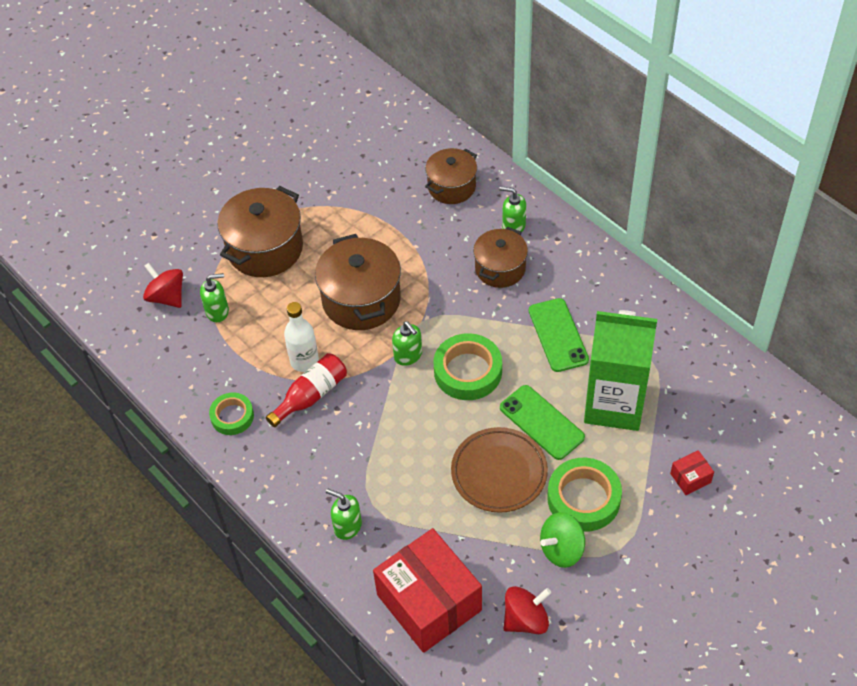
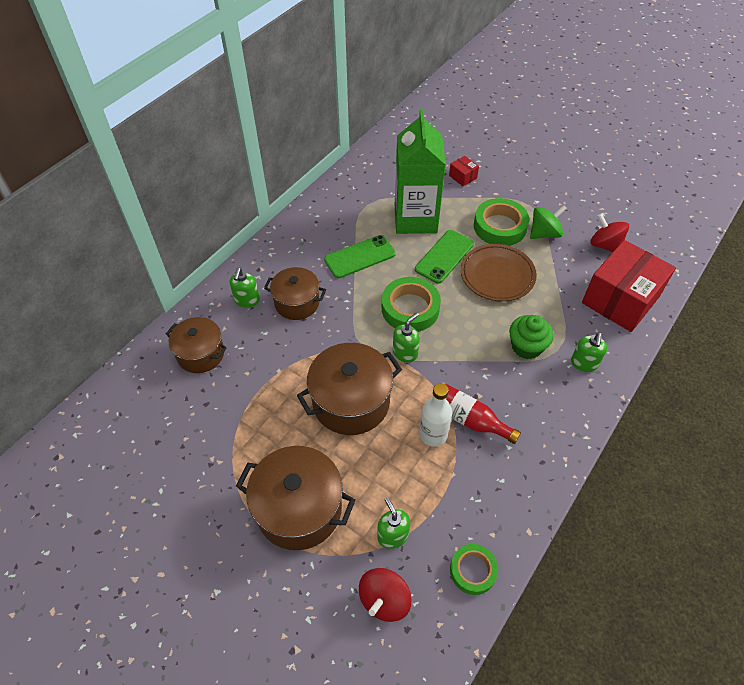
camera: 105 degrees left, 0 degrees up
green tape [209,393,254,435] -> green tape moved to [450,544,498,595]
green spinning top [540,512,585,568] -> green spinning top turned 75 degrees counterclockwise [530,205,567,239]
none -> green cupcake [509,315,554,359]

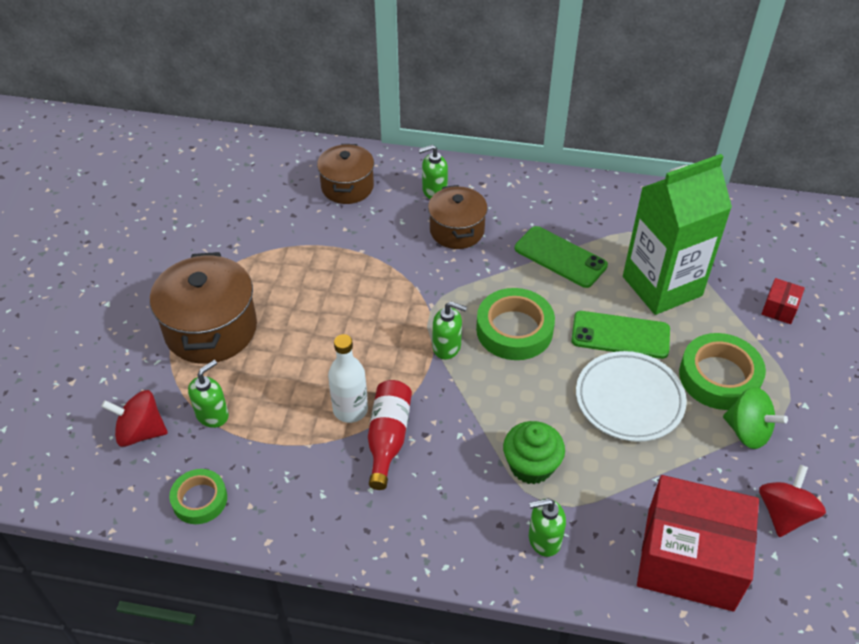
camera: 65 degrees right, 5 degrees down
brown pot [297,343,402,435] -> none
brown plate [461,244,537,302] -> white plate [576,351,687,442]

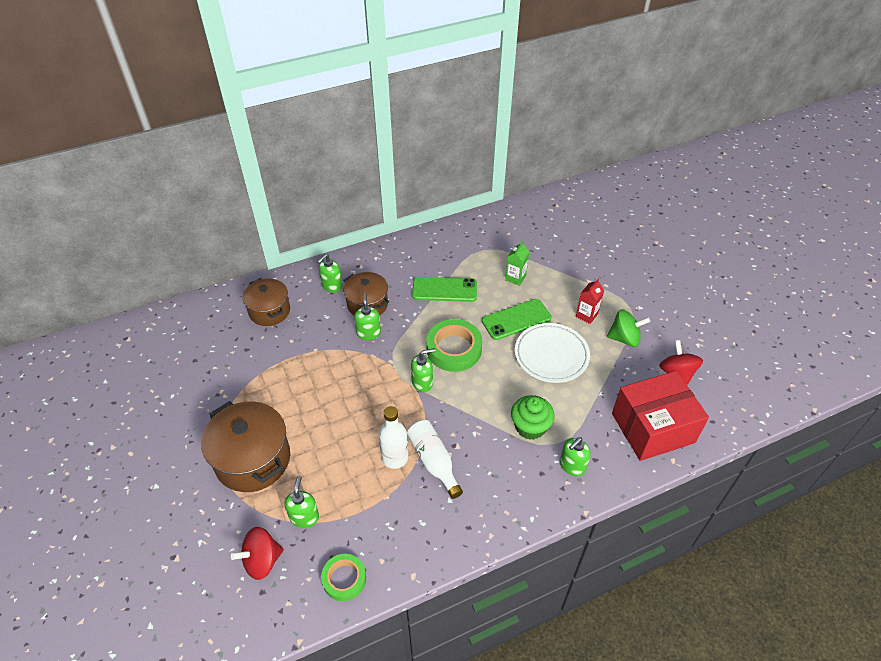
camera: 35 degrees left, 0 degrees up
red bottle [368,380,412,490] -> white bottle [407,420,463,499]
green carton [623,154,732,315] -> green carton [505,241,529,286], size x0.40
green tape [679,333,766,410] -> red carton [576,279,604,324]
red box [762,278,805,324] -> none
none -> green soap dispenser [354,292,381,340]

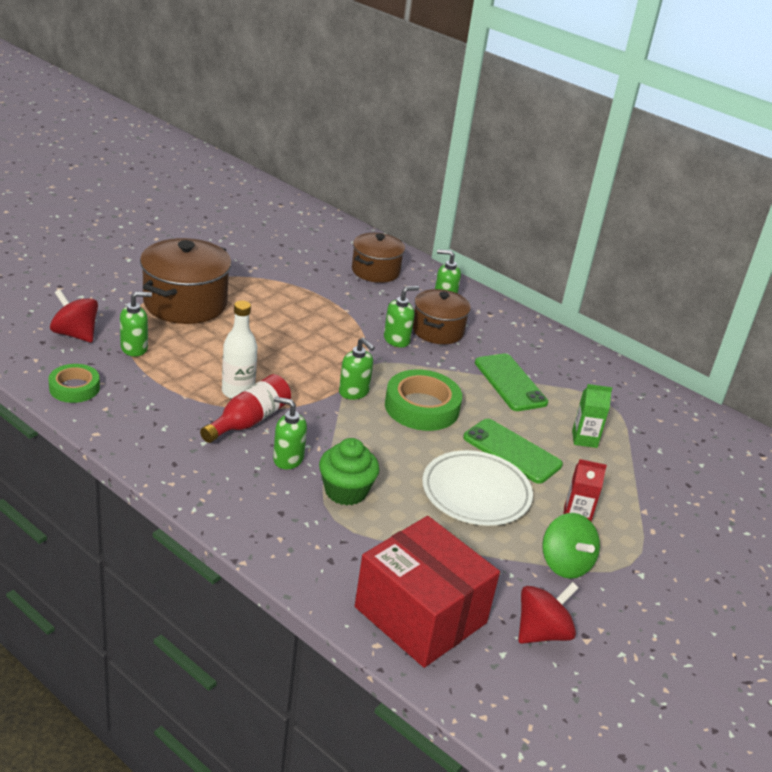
camera: 60 degrees right, 15 degrees down
white bottle [407,420,463,499] -> red bottle [200,374,291,443]
green soap dispenser [560,437,591,476] -> green soap dispenser moved to [273,396,307,469]

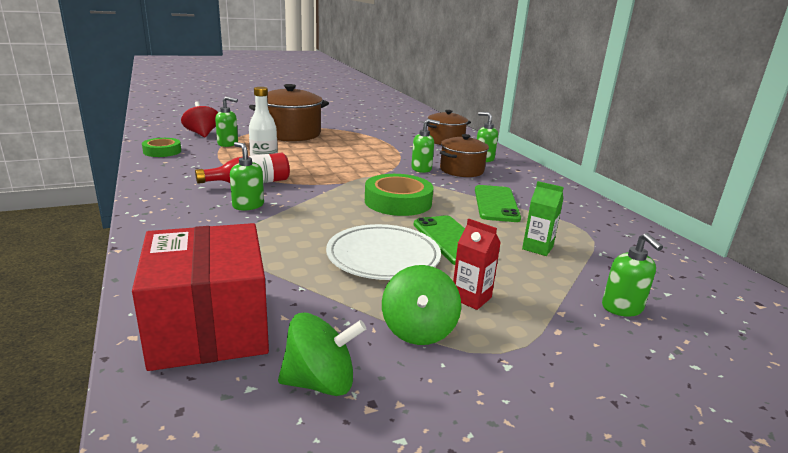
camera: 30 degrees right, 10 degrees down
green cupcake [319,438,380,506] -> none
green soap dispenser [339,338,375,400] -> green soap dispenser moved to [602,233,663,317]
red spinning top [519,582,578,644] -> green spinning top [278,313,366,396]

